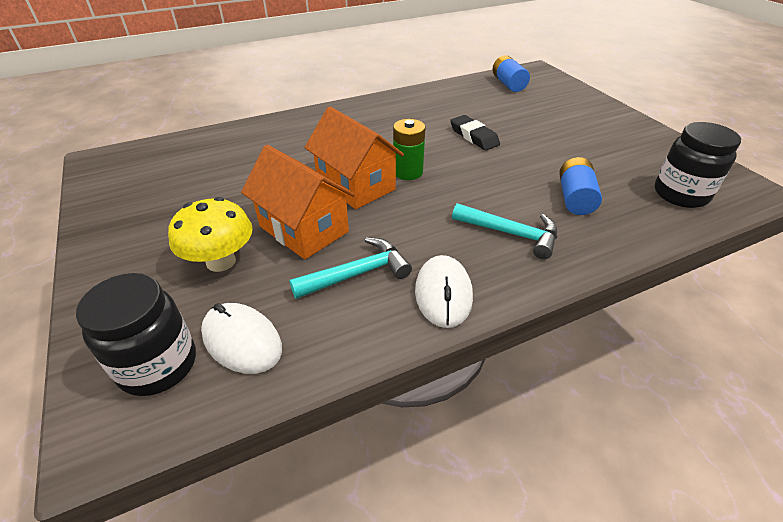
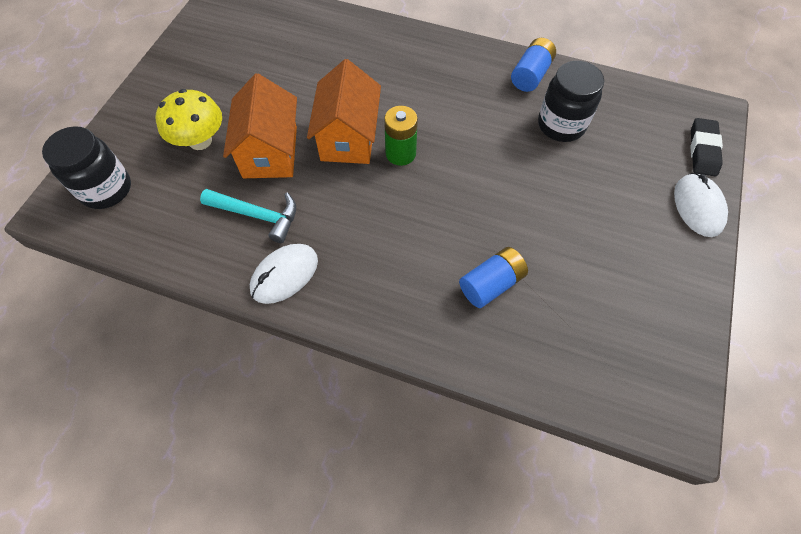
camera: 45 degrees right, 20 degrees up
white mouse [201,303,282,374] -> white mouse moved to [674,173,728,237]
black eraser [450,115,500,150] -> black eraser moved to [690,118,723,176]
turquoise hammer [452,203,557,259] -> none
blue battery [492,55,530,92] -> blue battery moved to [511,38,556,92]
black jar [655,122,741,208] -> black jar moved to [538,61,604,142]

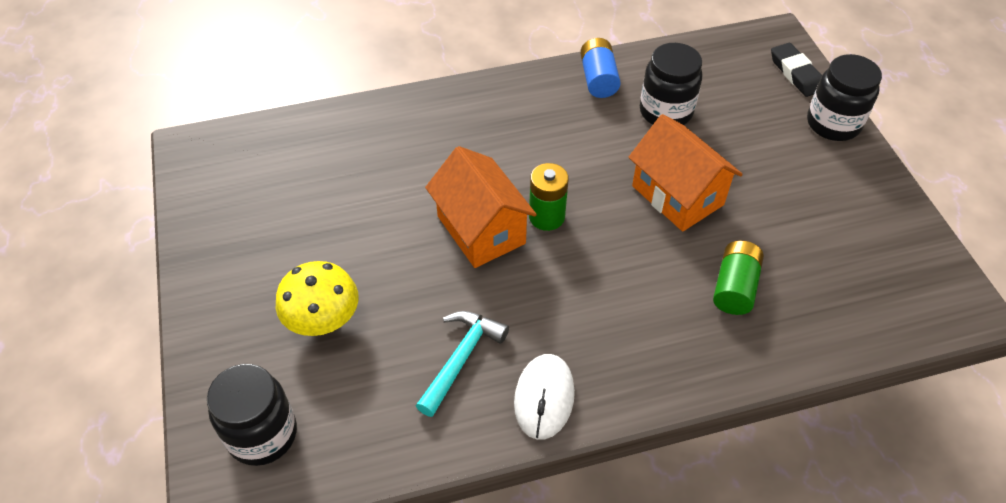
camera: 35 degrees left, 10 degrees down
turquoise hammer [200,189,296,243] -> turquoise hammer turned 45 degrees counterclockwise [416,311,509,417]
orange house [223,73,297,178] -> orange house moved to [628,114,743,232]
blue battery [459,247,528,308] -> green battery [713,240,764,315]
white mouse [674,173,728,237] -> black jar [807,54,882,141]

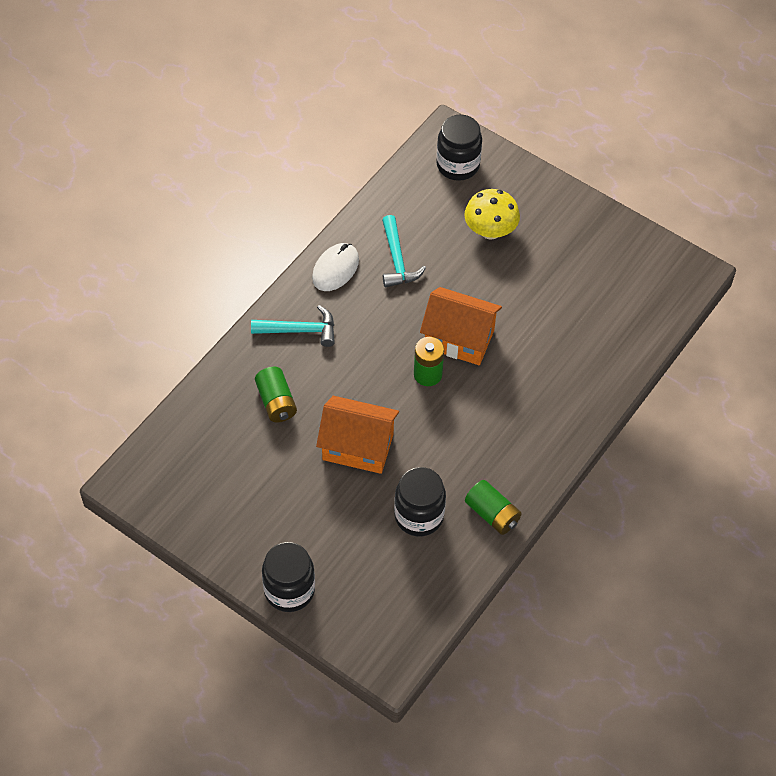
camera: 140 degrees right, 5 degrees up
white mouse [514,354,575,440] -> white mouse turned 60 degrees clockwise [312,243,359,291]
blue battery [580,38,621,98] -> green battery [465,480,522,535]
black eraser [771,43,822,97] -> none
none -> turquoise hammer [251,305,335,347]

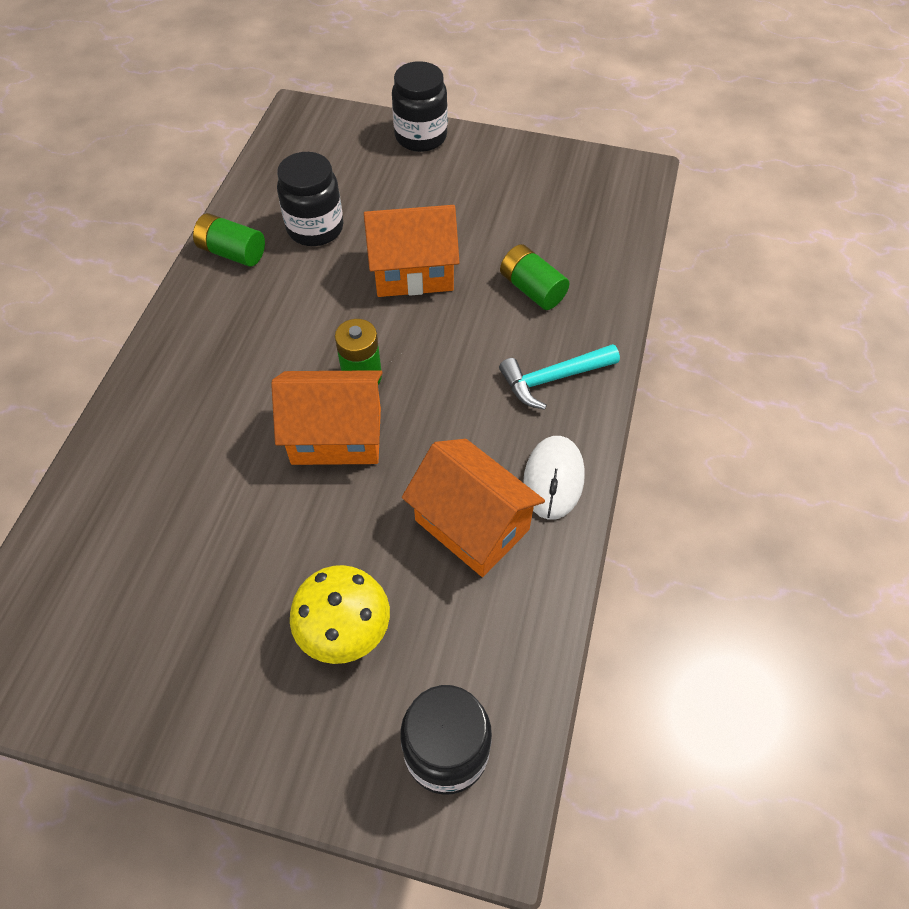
camera: 160 degrees right, 0 degrees up
turquoise hammer [382,215,426,287] -> orange house [402,439,545,577]

